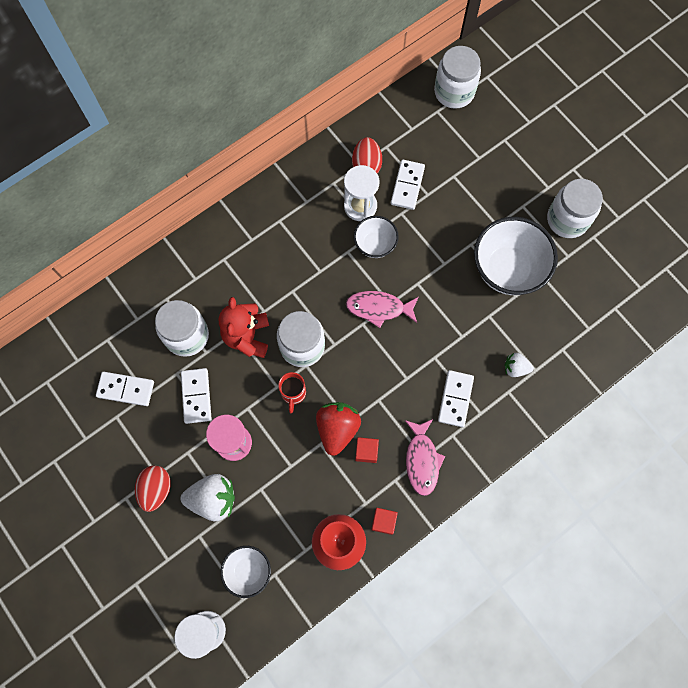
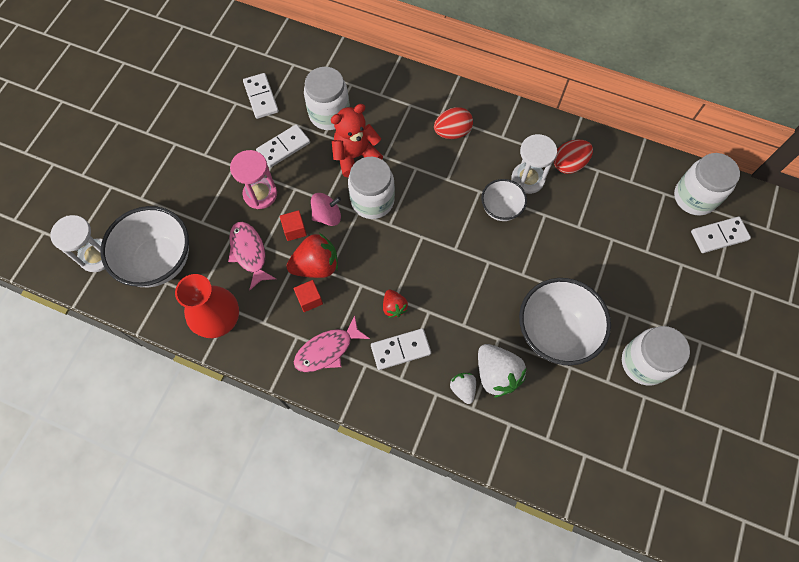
camera: 60 degrees right, 5 degrees down
red egg [135,465,171,512] -> red egg moved to [434,107,473,139]
white strawberry [181,474,235,521] -> white strawberry moved to [478,344,526,398]
white bowl [220,546,271,598] -> white bowl [101,206,189,287], size x1.80
red mug [278,372,306,413] -> pink spinning top [311,193,341,226]
pink fish [346,291,419,328] -> pink fish moved to [228,222,276,290]
red cube [371,508,398,535] -> red cube moved to [280,210,307,241]
white domino [391,160,425,210] -> white domino moved to [691,216,751,253]
none -> red strawberry [383,290,408,318]

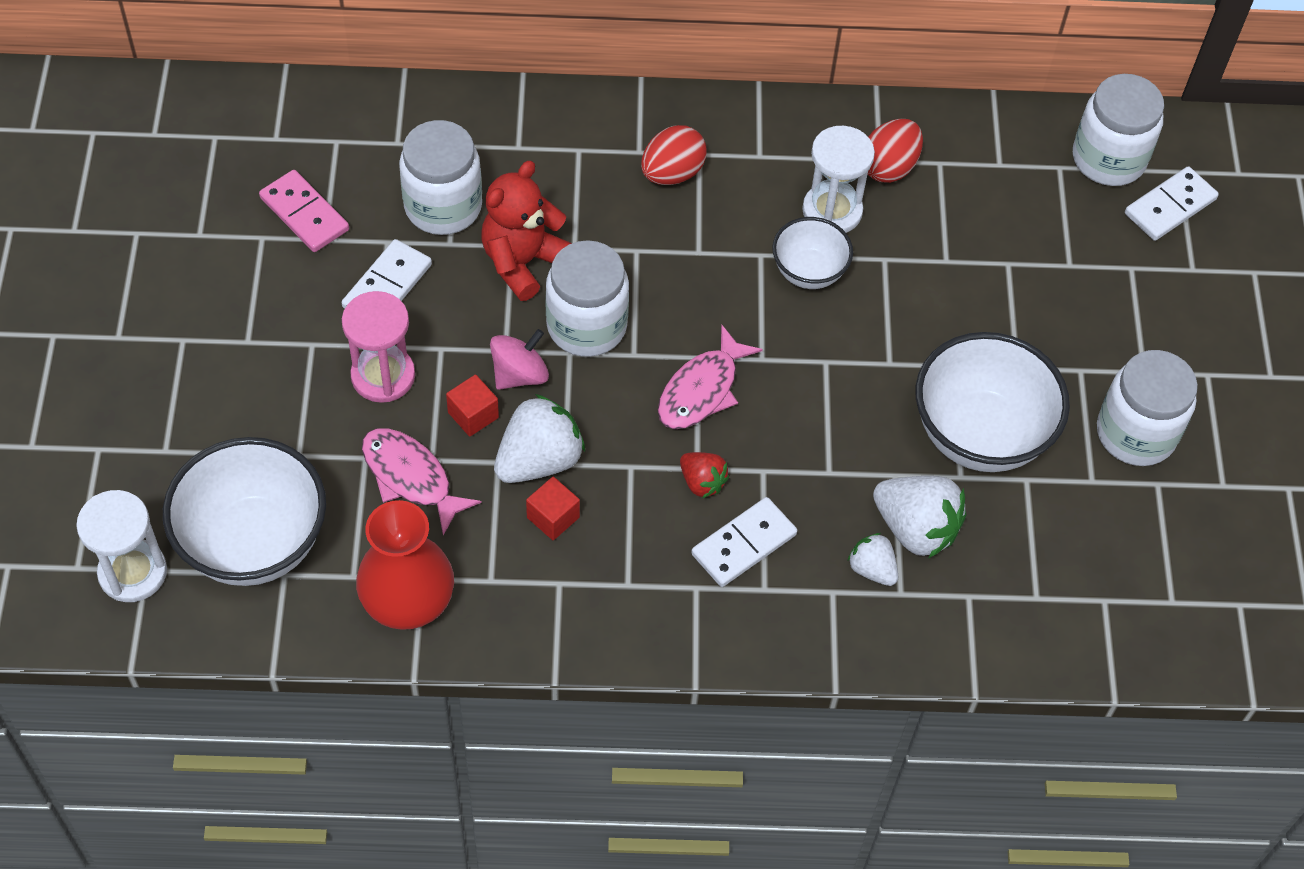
camera: 25 degrees left, 10 degrees down
white domino [243,73,279,119] -> pink domino [259,170,349,252]
red strawberry [287,233,338,278] -> white strawberry [494,394,585,483]
pink fish [294,315,370,372] -> pink fish moved to [658,325,763,429]

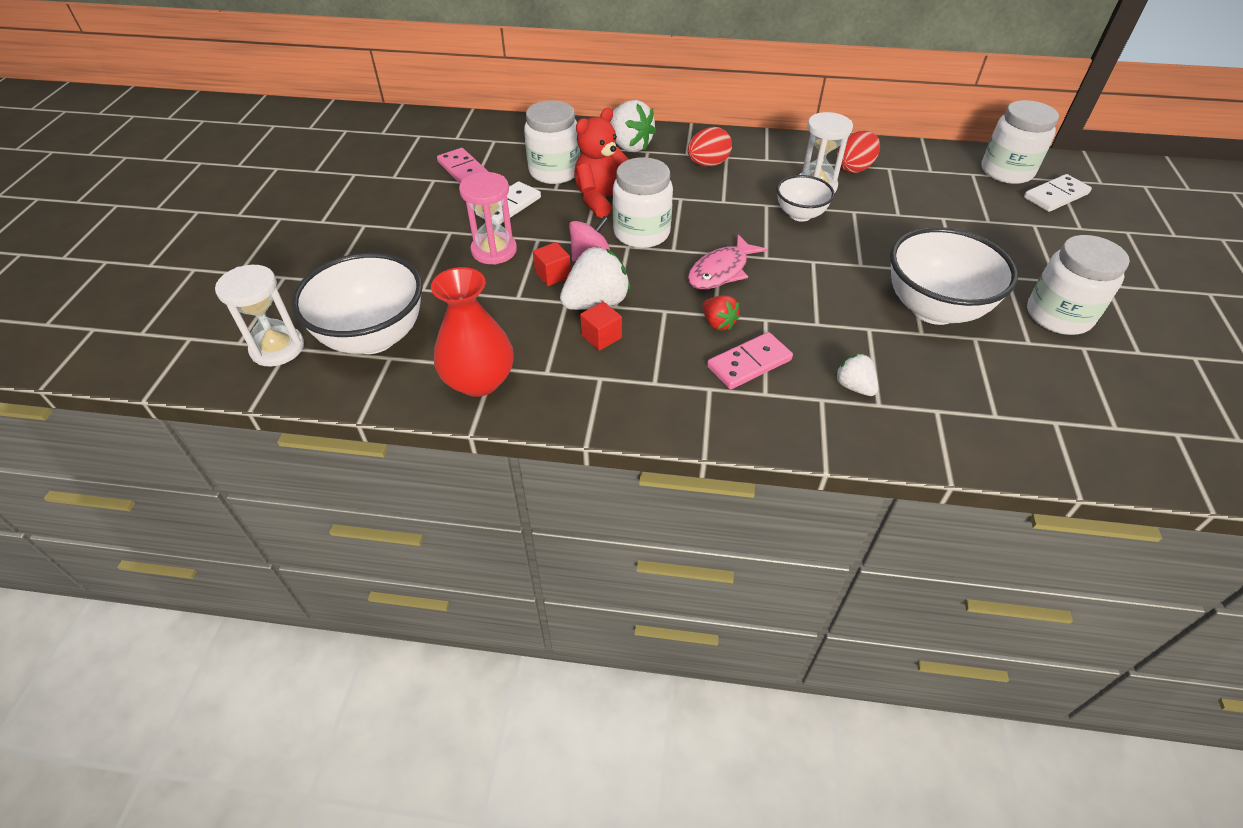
camera: 10 degrees right, 10 degrees down
pink fish [362,428,481,535] -> none
white domino [691,497,797,587] -> pink domino [707,332,793,389]
white strawberry [873,476,966,558] -> white strawberry moved to [610,100,657,152]

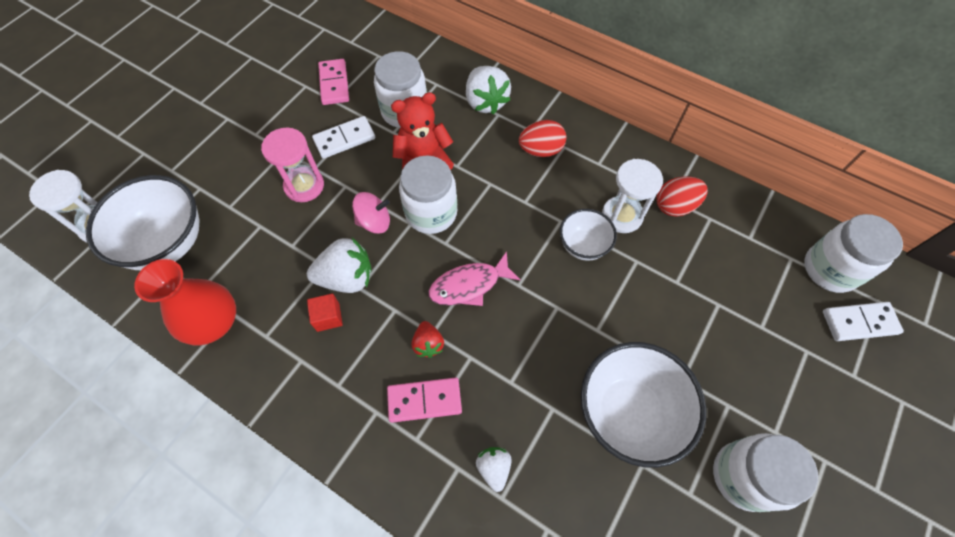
camera: 25 degrees right, 15 degrees up
red cube [533,242,571,286] -> none

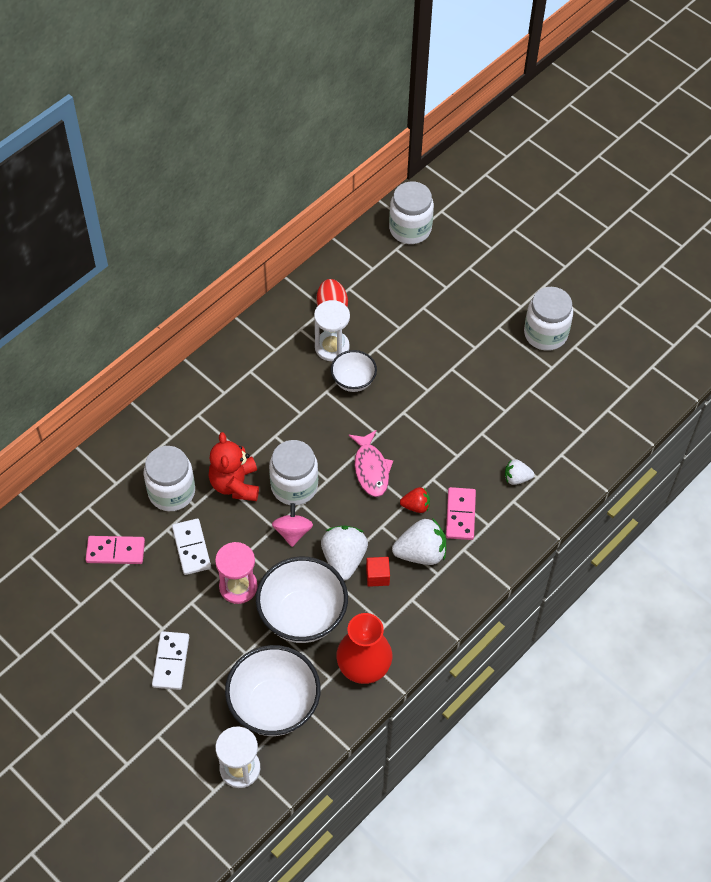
camera: 80 degrees left, 5 degrees down
white strawberry [466,66,511,115] -> white strawberry moved to [392,518,446,565]
red egg [519,120,566,157] -> none
white bowl [581,342,707,468] -> white bowl moved to [256,557,348,643]
white domino [823,302,904,341] -> white domino moved to [152,631,189,690]

